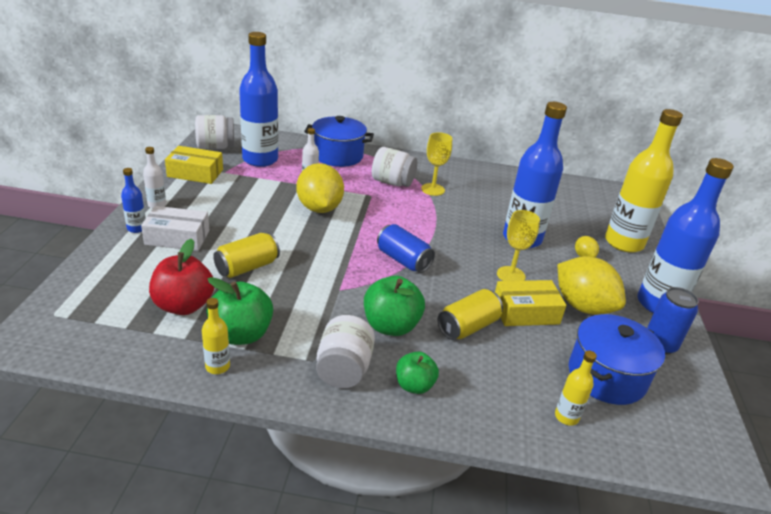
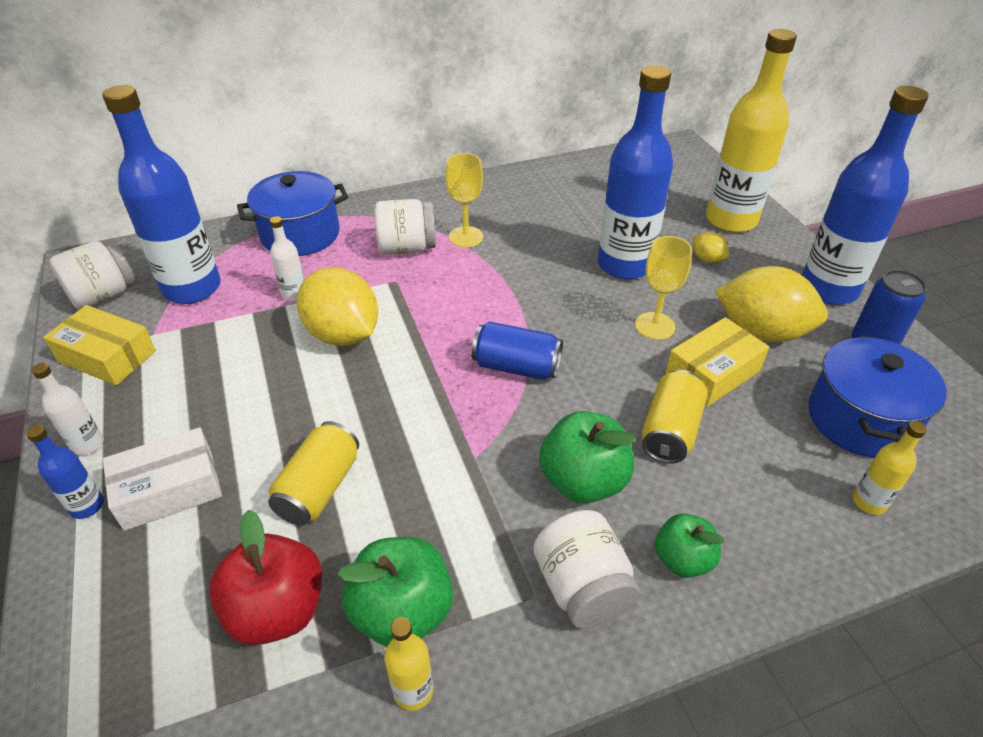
camera: 25 degrees left, 10 degrees up
yellow box [165,146,223,184] -> yellow box turned 45 degrees clockwise [43,305,156,386]

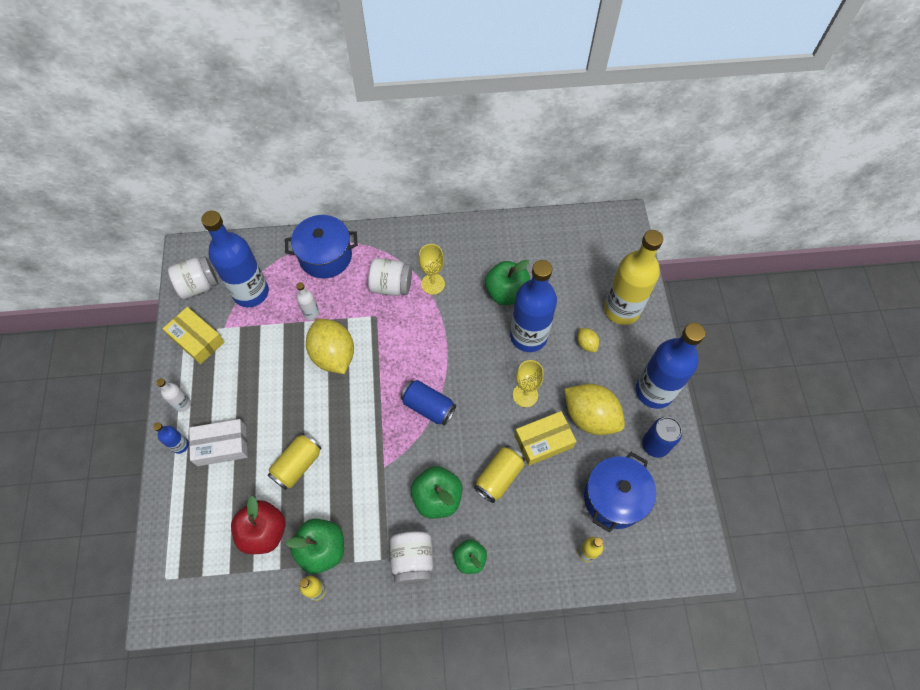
camera: 15 degrees right, 20 degrees up
none -> green apple [485,260,530,305]

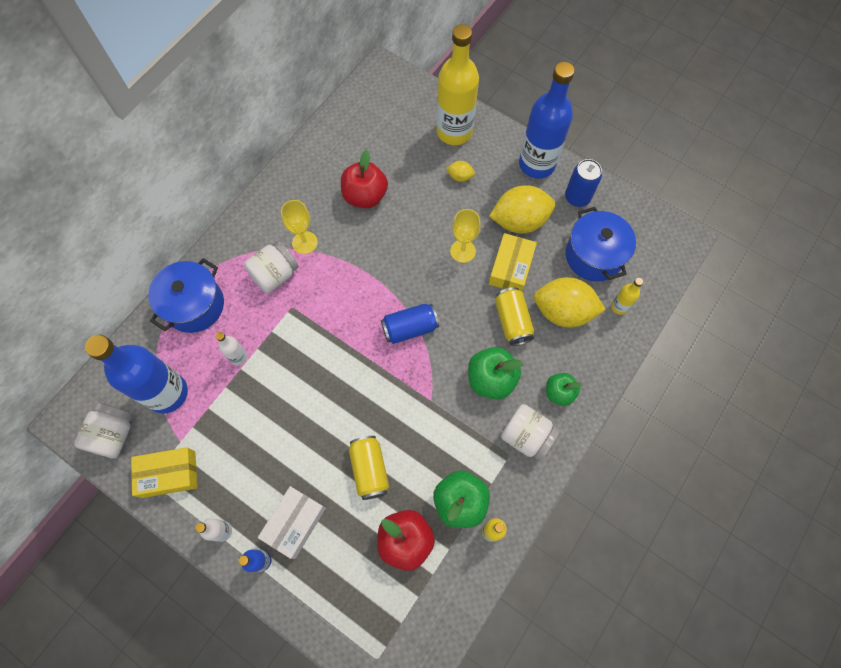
camera: 50 degrees left, 5 degrees up
yellow lemon [306,319,354,374] -> yellow lemon moved to [534,277,606,327]
green apple [485,260,530,305] -> red apple [341,150,388,208]
blue bottle [510,260,557,352] -> none

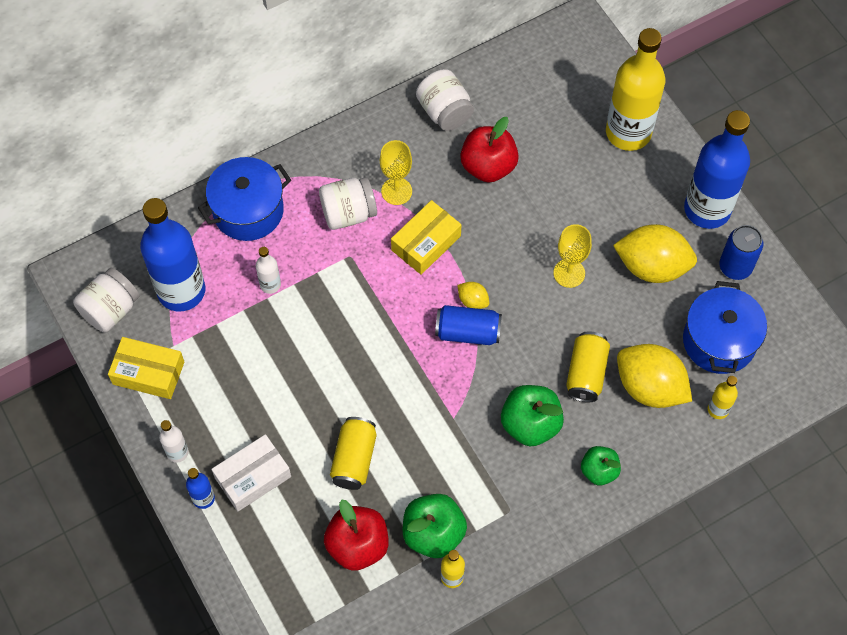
camera: 25 degrees right, 5 degrees down
yellow lemon [446,161,475,182] -> yellow lemon moved to [457,282,489,309]
yellow box [489,233,537,291] -> yellow box moved to [391,200,462,275]
white jar [501,404,560,461] -> white jar moved to [416,69,474,131]

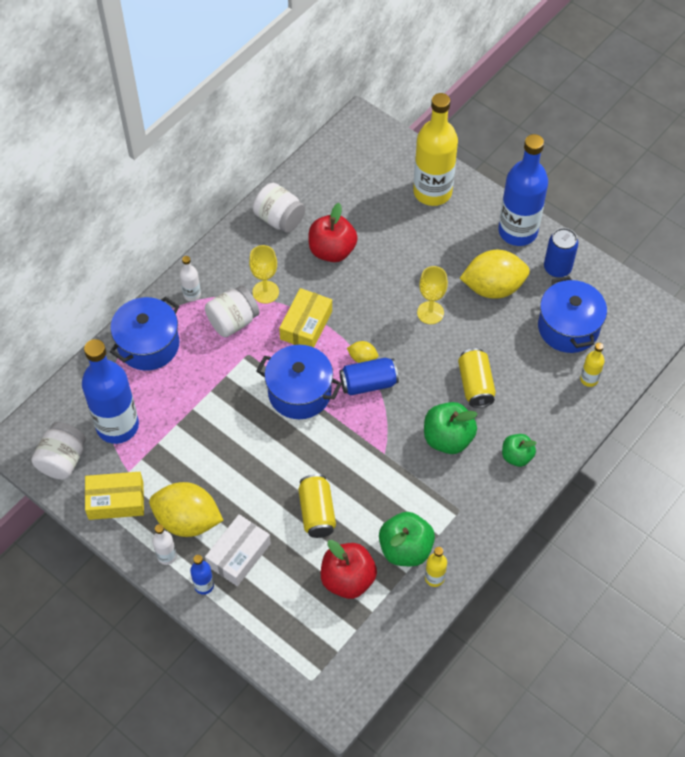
camera: 20 degrees left, 5 degrees down
white bottle [256,247,281,294] -> white bottle moved to [180,256,201,301]
yellow lemon [617,344,692,408] -> yellow lemon moved to [149,482,223,537]
none -> blue pot [257,345,342,419]

